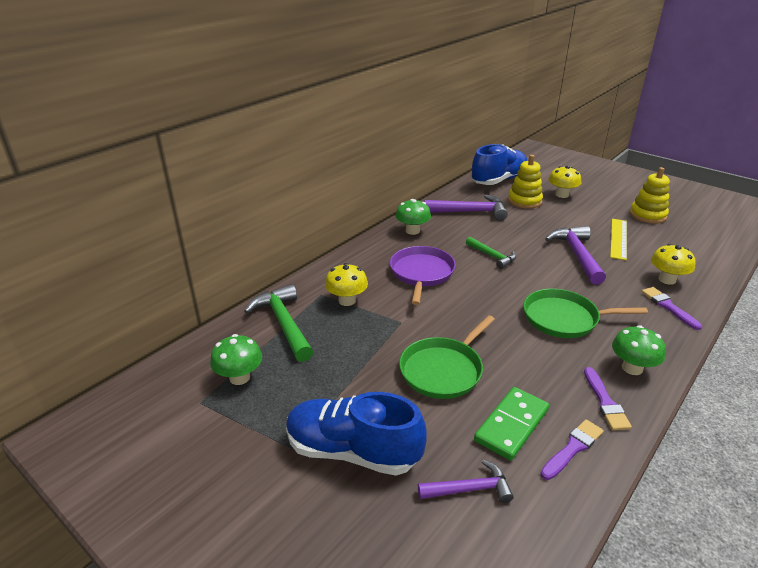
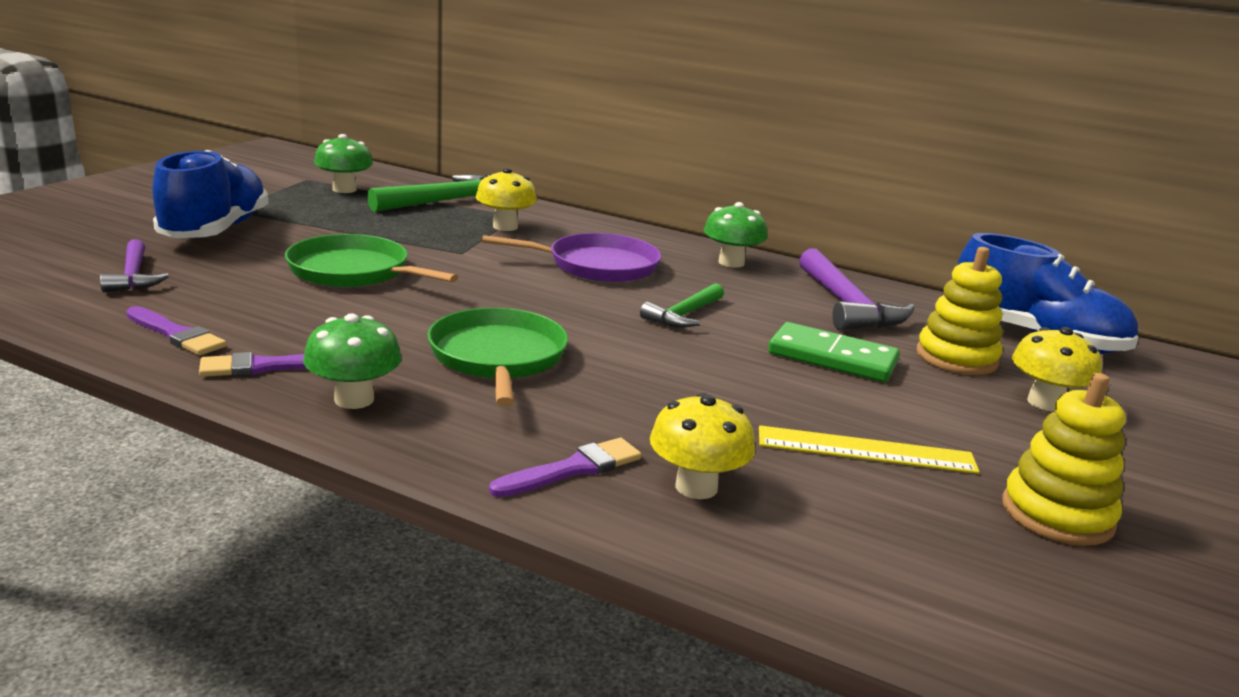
camera: 75 degrees right, 10 degrees down
green domino [474,387,549,461] -> green domino moved to [768,322,900,382]
purple hammer [545,226,606,285] -> none

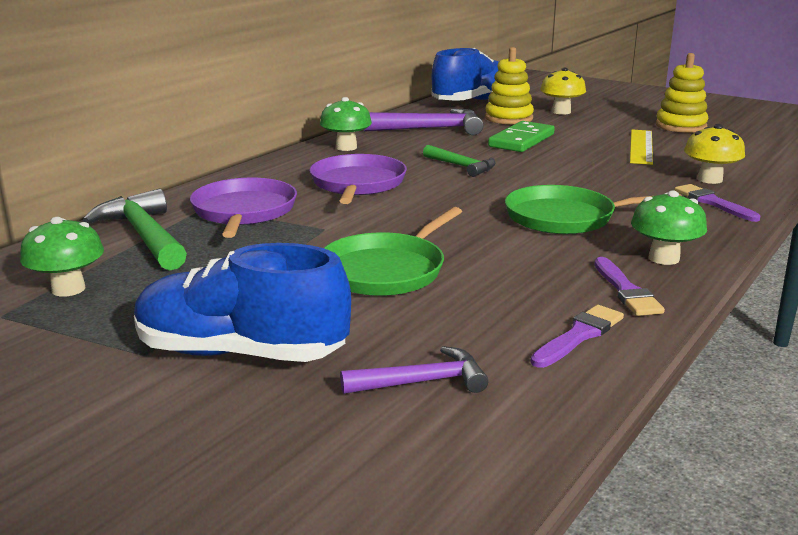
camera: 80 degrees left, 0 degrees up
yellow mushroom [476,168,537,231] -> purple pan [190,178,297,238]

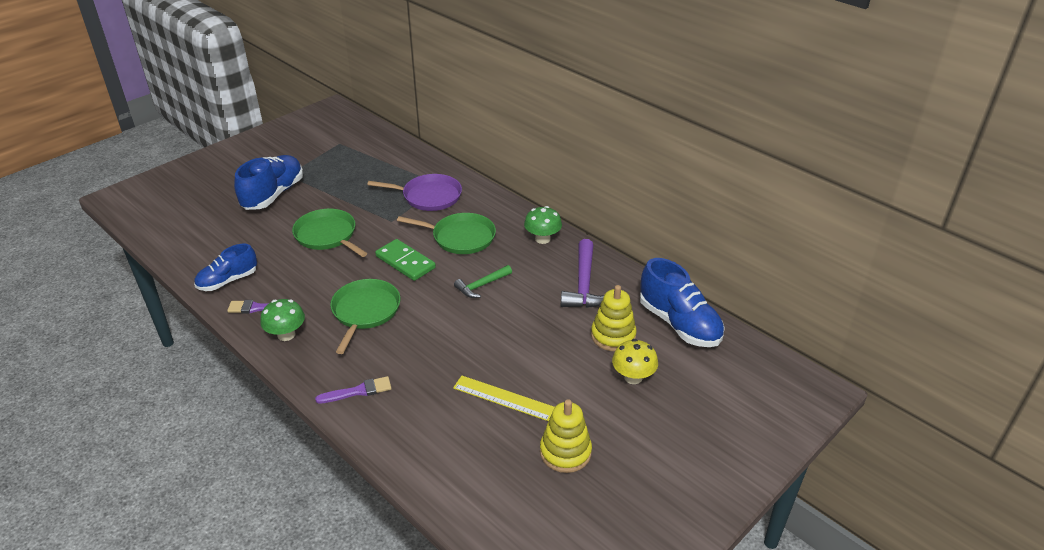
camera: 100 degrees right, 15 degrees up
green mushroom [20,217,104,297] -> none
green hammer [83,189,187,271] -> none
purple pan [309,154,407,204] -> green pan [397,213,496,254]
purple hammer [340,346,488,394] -> none
green domino [488,121,555,152] -> green domino moved to [375,239,436,281]
purple brush [531,305,624,368] -> blue shoe [194,243,257,291]
yellow mushroom [684,124,745,184] -> none

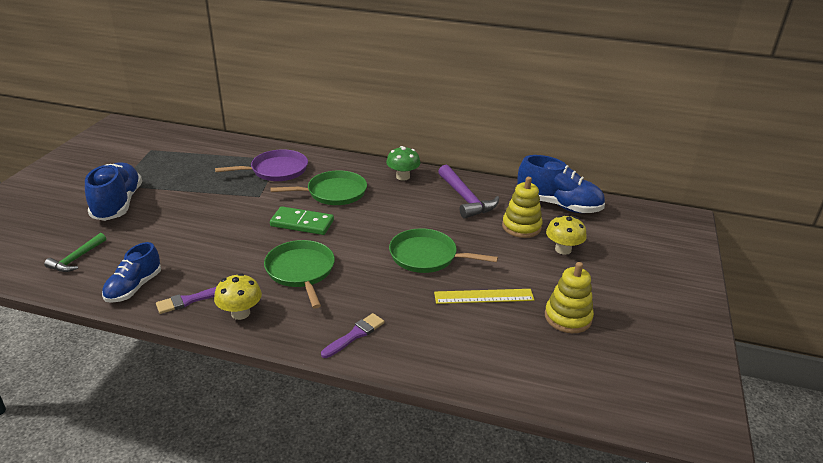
camera: 30 degrees left, 5 degrees down
green mushroom [260,299,305,341] -> yellow mushroom [214,273,262,320]
green pan [292,209,367,257] -> green pan moved to [389,228,498,273]
green hammer [454,265,512,298] -> green hammer moved to [44,233,106,272]

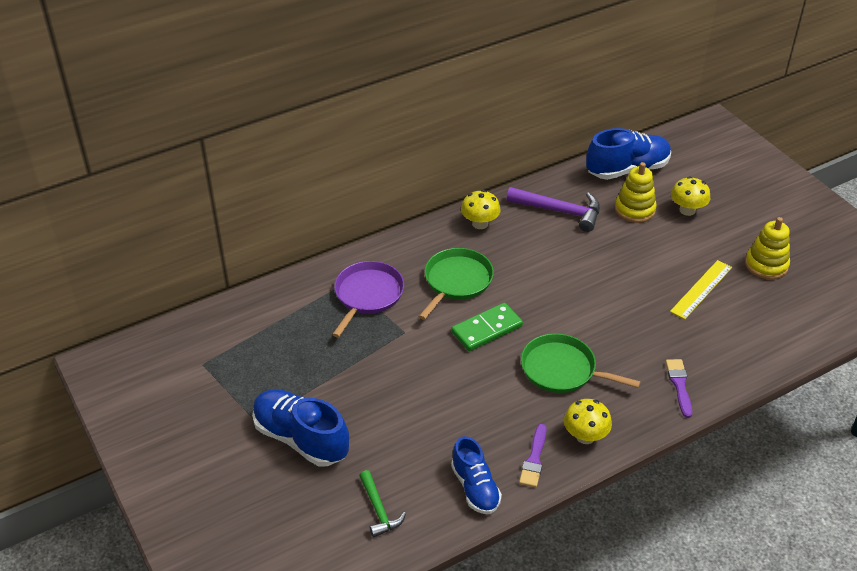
camera: 45 degrees left, 10 degrees up
green mushroom [386,146,420,181] -> yellow mushroom [461,190,501,229]
green pan [389,228,498,273] -> none

